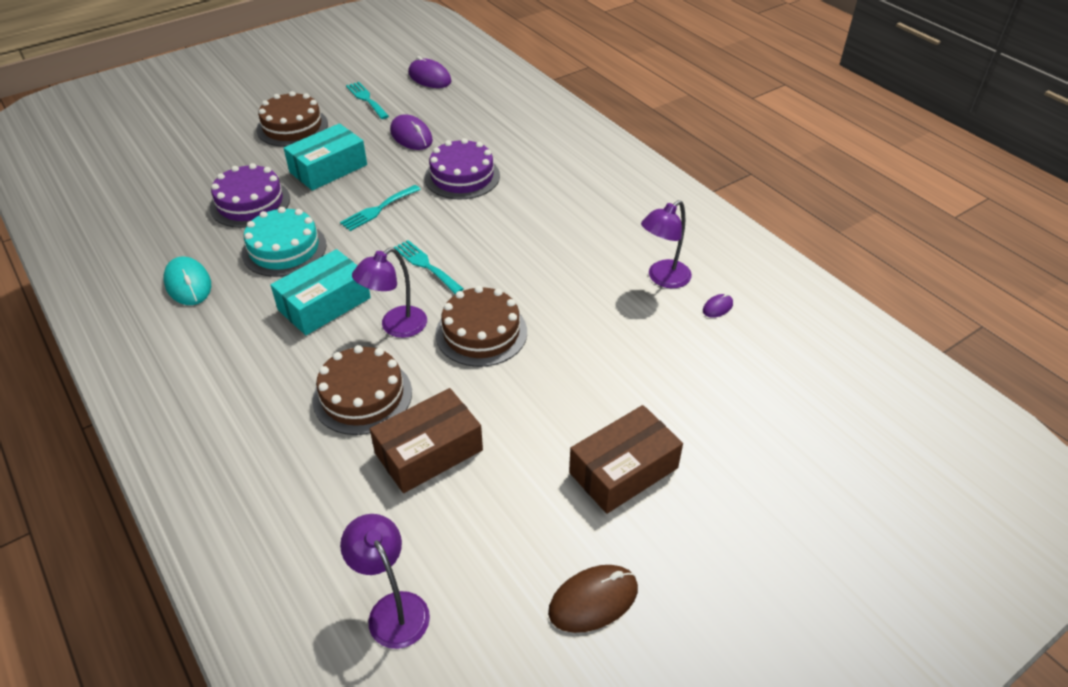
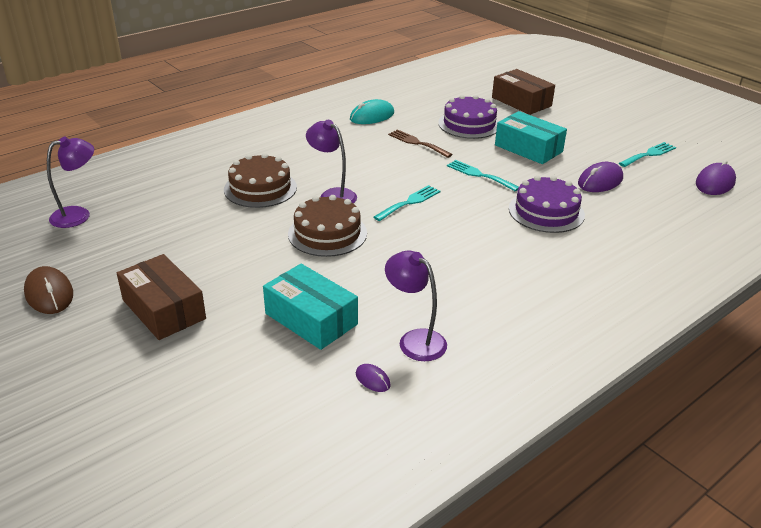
camera: 85 degrees right, 10 degrees down
turquoise cake [242,207,327,277] -> brown fork [388,129,453,158]
brown cake [256,91,328,147] -> none
turquoise box [270,249,371,335] -> turquoise box moved to [263,264,358,350]
brown box [370,388,483,493] -> brown box moved to [492,69,555,115]

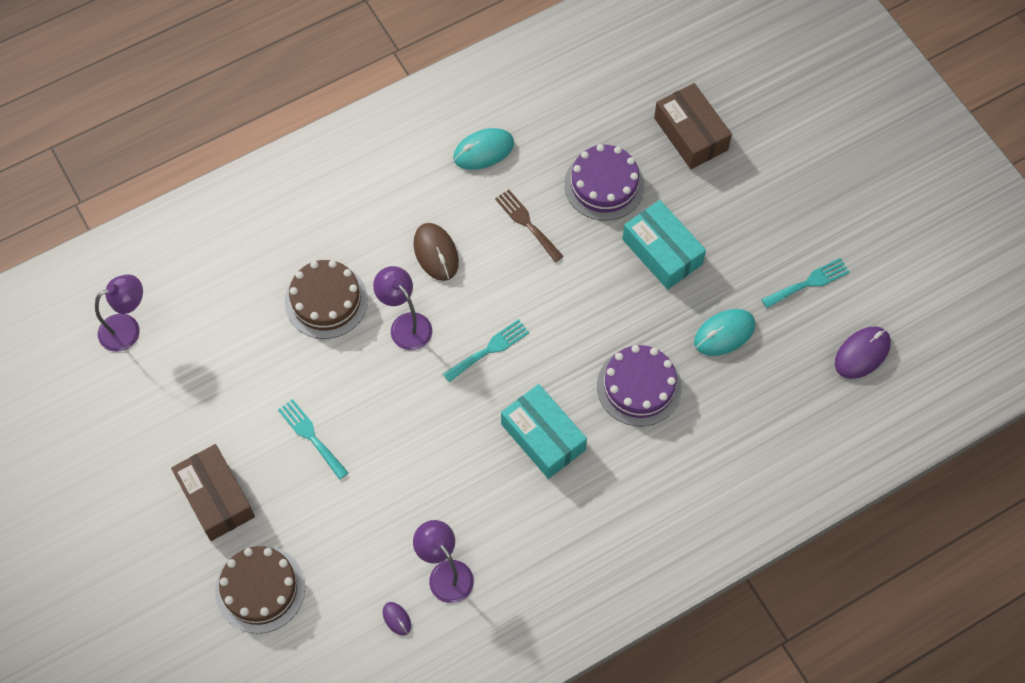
camera: 10 degrees right, 30 degrees up
brown mouse [24,266,73,314] -> brown mouse moved to [414,223,459,281]
turquoise box [263,264,358,350] -> turquoise box moved to [501,384,587,479]
brown cake [288,195,367,257] -> brown cake moved to [215,546,305,634]
turquoise fork [447,160,519,191] -> turquoise fork moved to [278,399,349,480]
purple mouse [578,162,623,192] -> turquoise mouse [694,309,755,356]

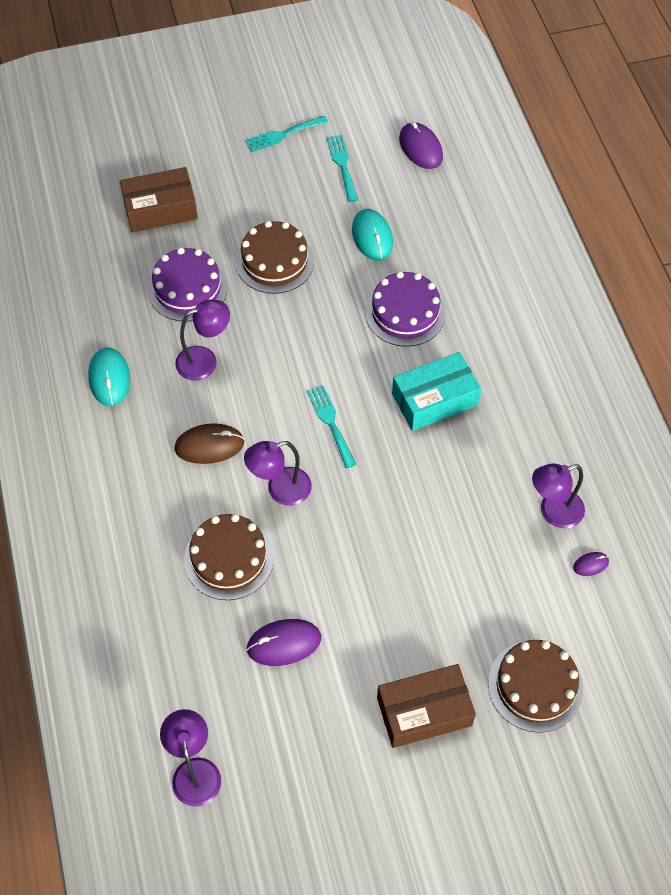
camera: 75 degrees left, 5 degrees down
turquoise fork [278,399,349,480] -> turquoise fork moved to [245,116,329,152]
brown fork [495,190,563,262] -> purple lamp [175,299,230,380]
turquoise box [622,200,706,290] -> brown cake [235,221,314,294]
none -> purple mouse [246,619,321,666]

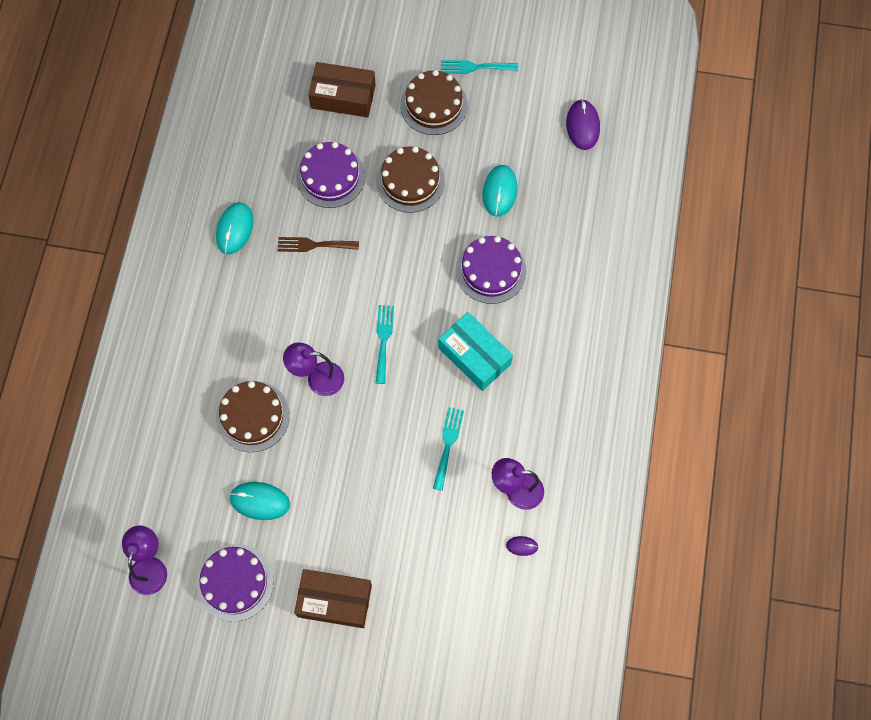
camera: 25 degrees right, 10 degrees up
purple lamp [175,299,230,380] -> brown fork [278,237,359,252]
brown mouse [175,423,244,464] -> none
purple mouse [246,619,321,666] -> turquoise mouse [229,482,290,520]
turquoise fork [327,135,358,202] -> turquoise fork moved to [433,407,464,491]
turquoise box [392,352,481,431] -> turquoise box turned 45 degrees clockwise [438,312,513,391]
brown cake [488,640,583,733] -> brown cake moved to [400,70,468,135]
none -> purple cake [197,544,274,622]

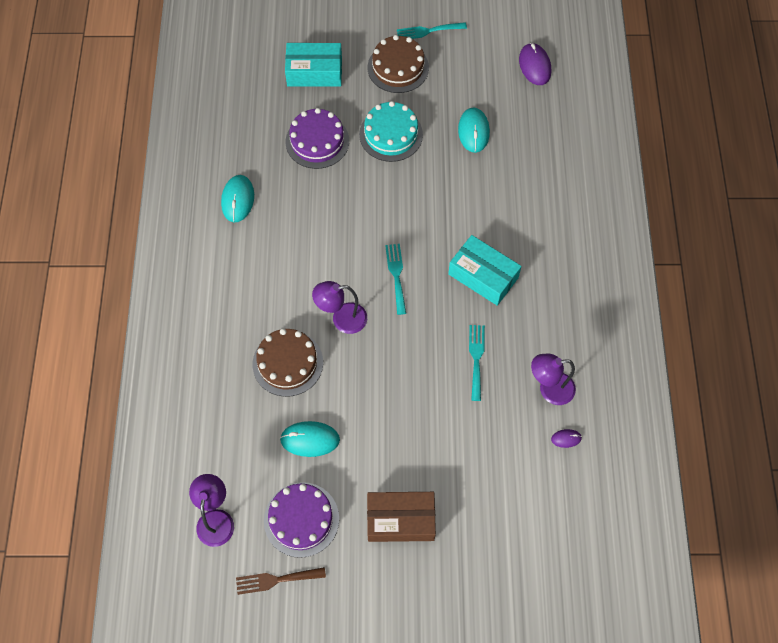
camera: 10 degrees left, 5 degrees down
brown fork [278,237,359,252] -> brown fork moved to [236,567,326,595]
brown box [308,62,376,117] -> turquoise box [285,43,342,87]
brown cake [376,146,445,213] -> turquoise cake [359,101,423,162]
purple cake [456,236,527,304] -> none

